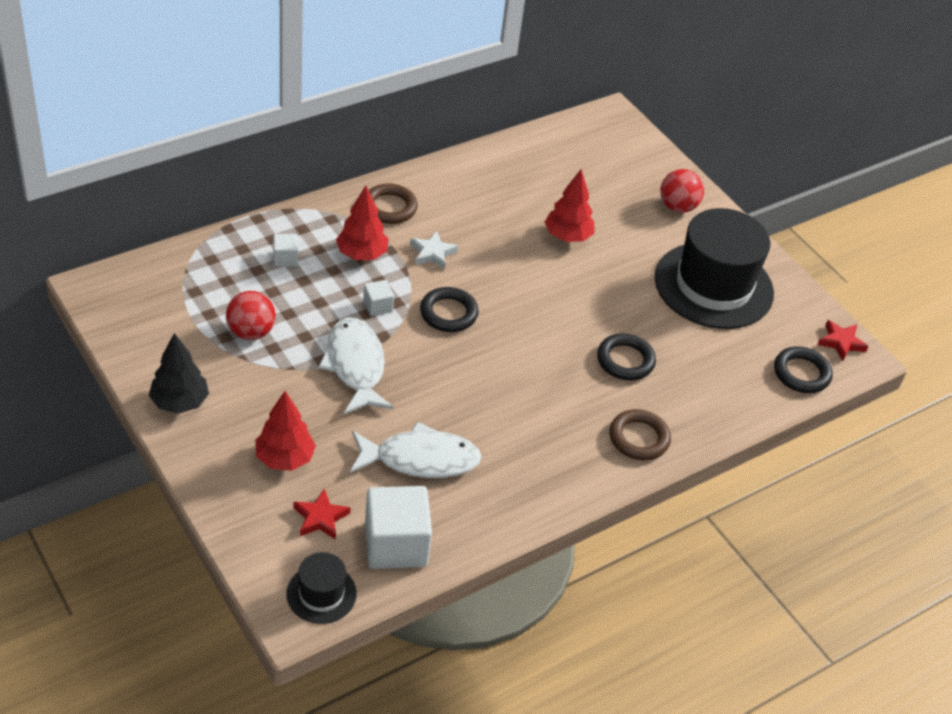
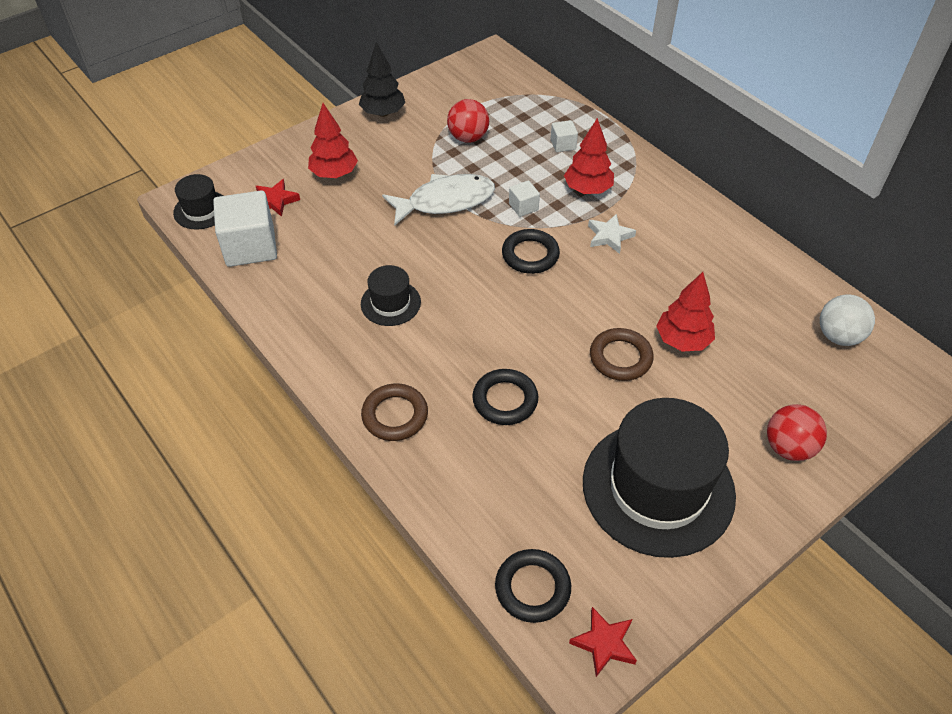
camera: 90 degrees right, 5 degrees up
white fish [350,422,482,478] -> none
brown ring [369,183,418,224] -> brown ring moved to [590,328,654,381]
none -> black hat [361,265,421,326]
none -> white ball [820,295,875,346]

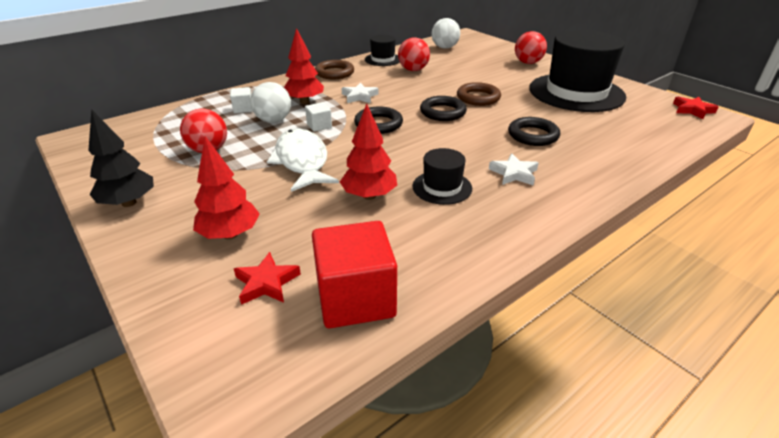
camera: 90 degrees left, 15 degrees down
black hat [173,174,223,230] -> black hat moved to [365,35,400,66]
white cube [213,190,277,267] -> red cube [312,221,397,328]
brown ring [361,383,428,441] -> brown ring moved to [315,60,354,79]
black ring [495,549,571,623] -> black ring moved to [420,96,467,121]
red tree [656,272,715,352] -> red tree moved to [340,104,397,200]
none -> white ball [250,82,291,123]
none -> red ball [398,37,430,71]
none -> white star [489,153,539,186]

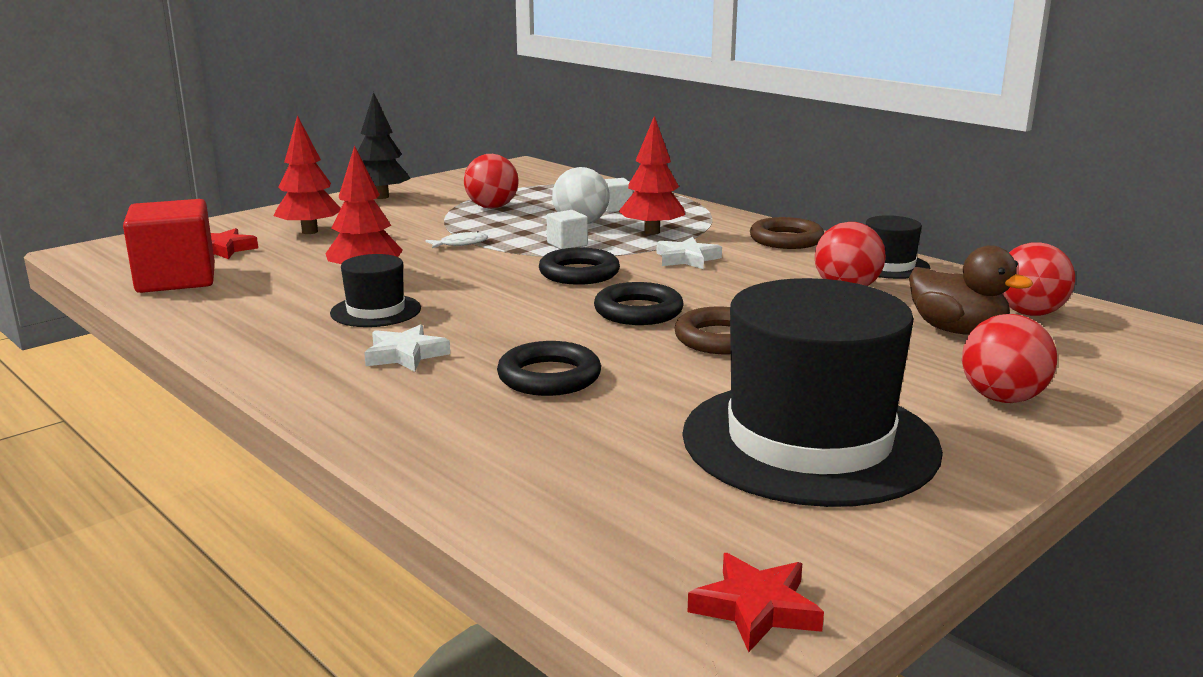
camera: 85 degrees right, 15 degrees down
white fish [266,129,339,192] -> white fish [425,231,488,248], size x0.41
white ball [431,18,460,49] -> red ball [1002,242,1075,316]
none -> brown duck [909,245,1033,335]

